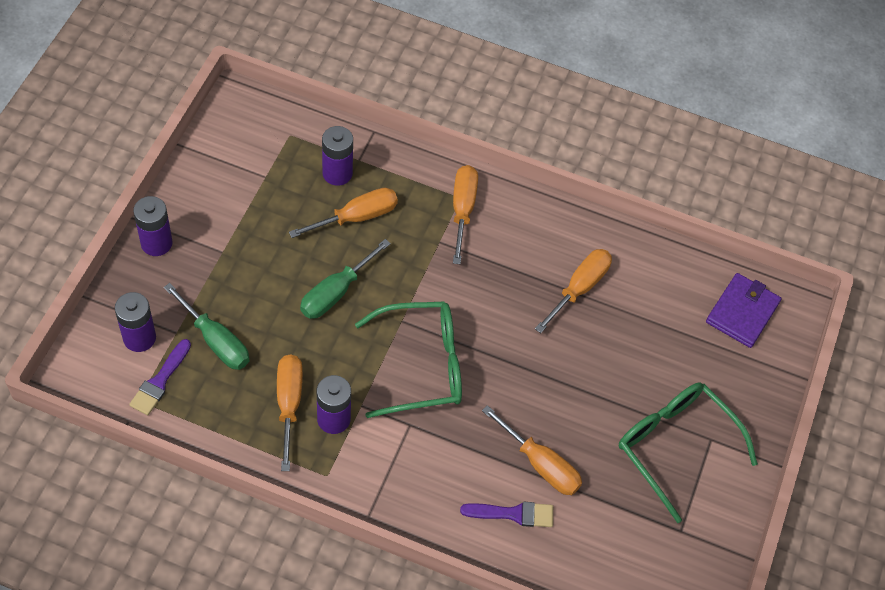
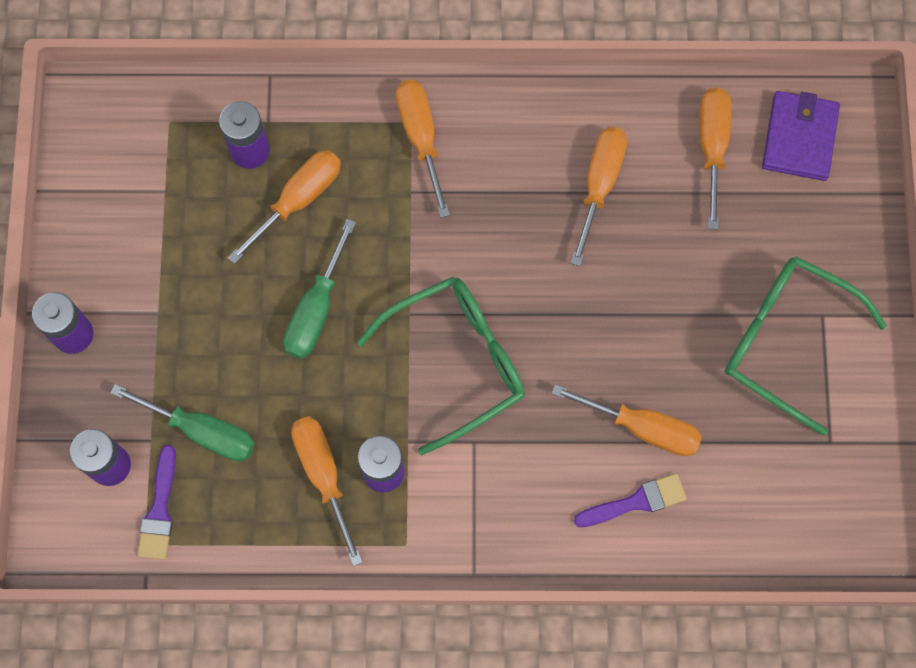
camera: 15 degrees left, 15 degrees up
none -> orange screwdriver [700,87,731,230]

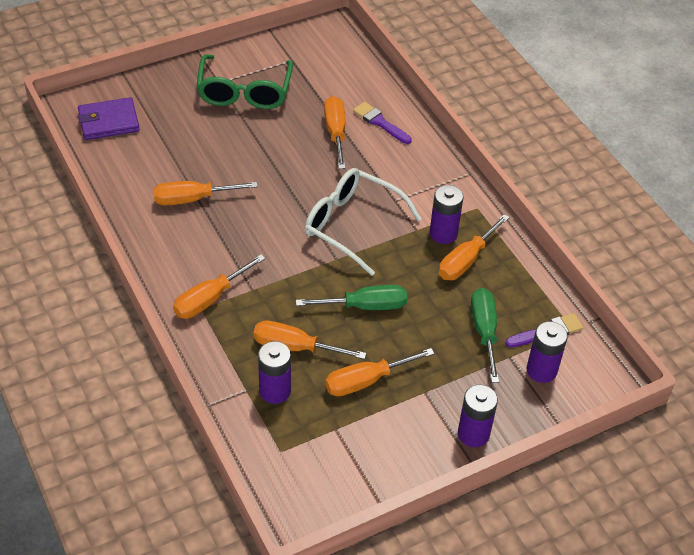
camera: 120 degrees left, 25 degrees down
green glasses [357,276,525,455] -> white glasses [305,168,422,276]
orange screwdriver [700,87,731,230] -> orange screwdriver moved to [325,348,435,396]

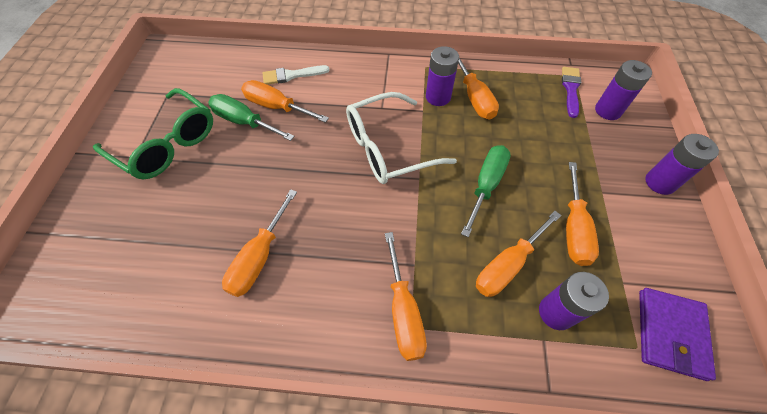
camera: 55 degrees left, 10 degrees up
purple wallet [78,97,140,140] -> purple wallet moved to [639,288,716,381]
purple brush [353,102,412,144] -> white brush [263,65,330,85]
green screwdriver [471,288,499,383] -> green screwdriver moved to [208,94,295,141]

